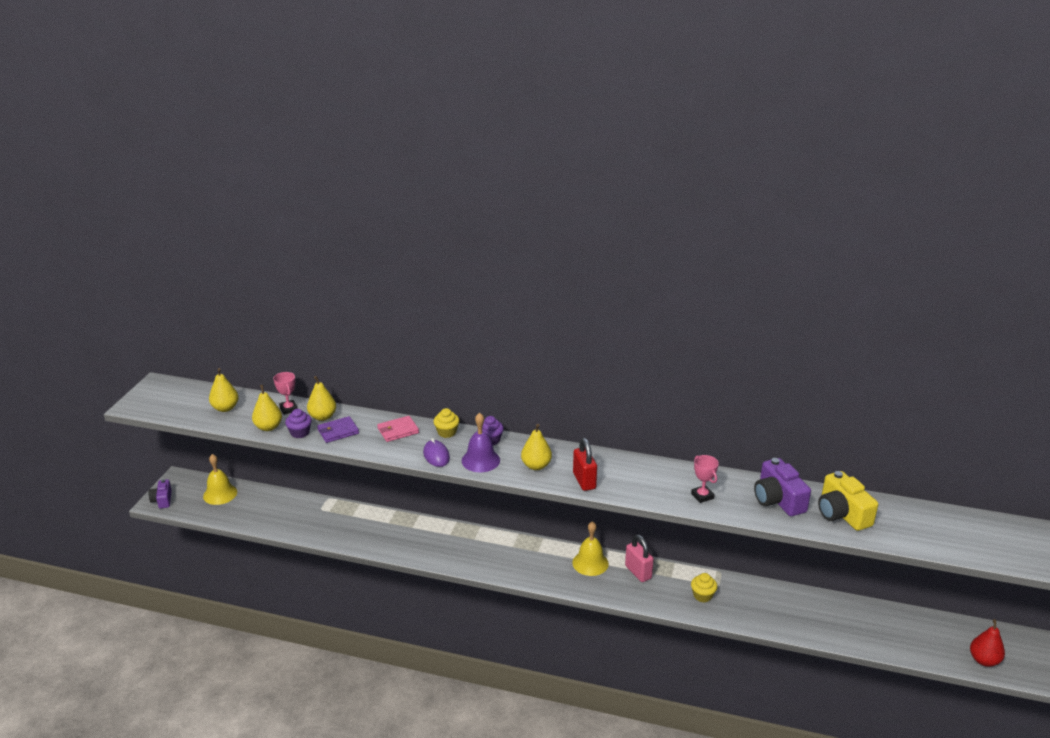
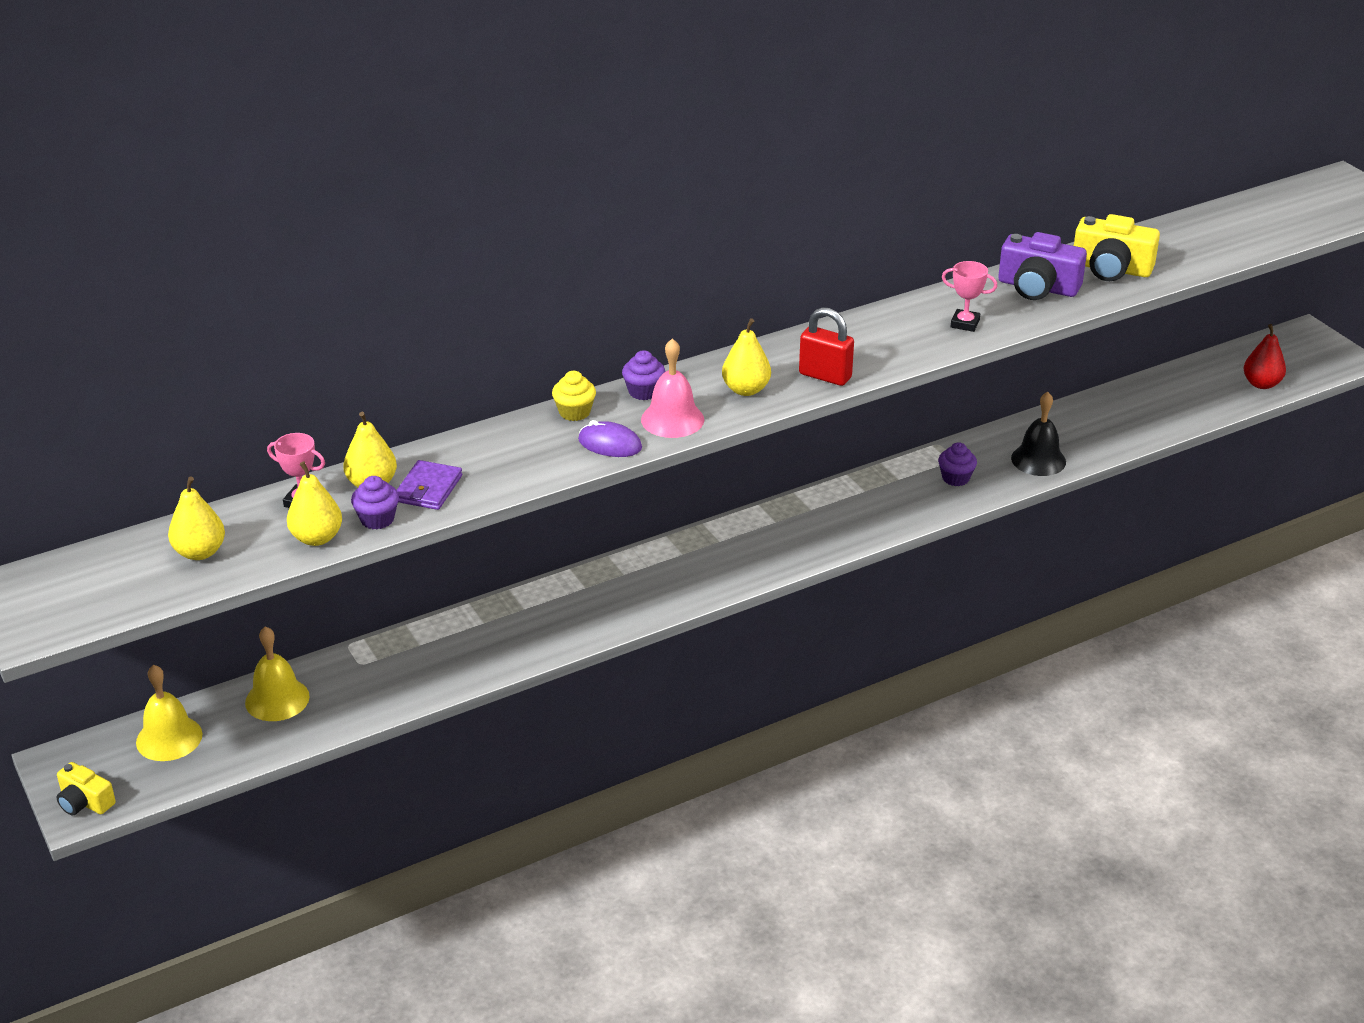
camera: 45 degrees left, 5 degrees up
purple camera [149,479,172,509] -> yellow camera [57,762,116,816]
pink wallet [377,416,419,442] -> none
purple bell [462,413,500,472] -> pink bell [641,338,704,438]
yellow bell [572,521,609,576] -> yellow bell moved to [245,626,310,721]
pink padlock [625,534,654,582] -> none
yellow cupcake [691,573,717,602] -> purple cupcake [938,442,977,486]
none -> black bell [1011,392,1066,476]

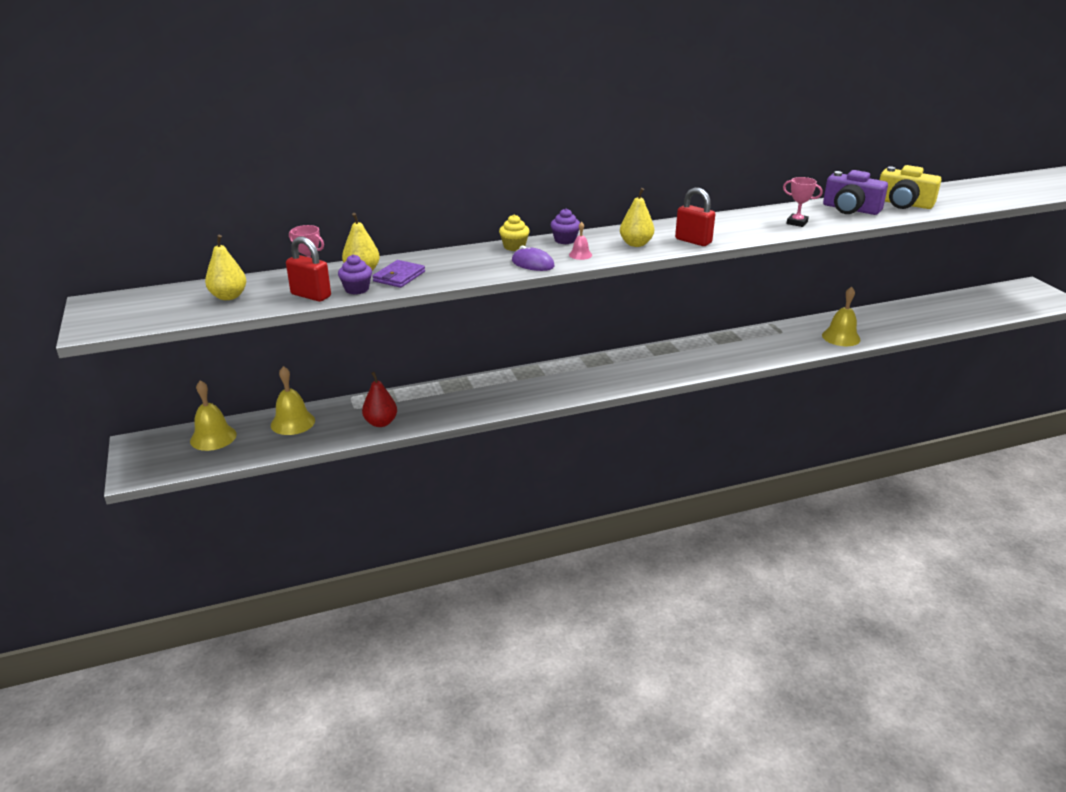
camera: 10 degrees right, 5 degrees down
yellow camera [57,762,116,816] -> none
yellow pear [287,461,342,546] -> red padlock [286,237,331,302]
pink bell [641,338,704,438] -> pink bell [569,222,592,260], size x0.52
purple cupcake [938,442,977,486] -> none
black bell [1011,392,1066,476] -> yellow bell [822,287,860,346]
red pear [1244,324,1286,389] -> red pear moved to [362,372,397,427]

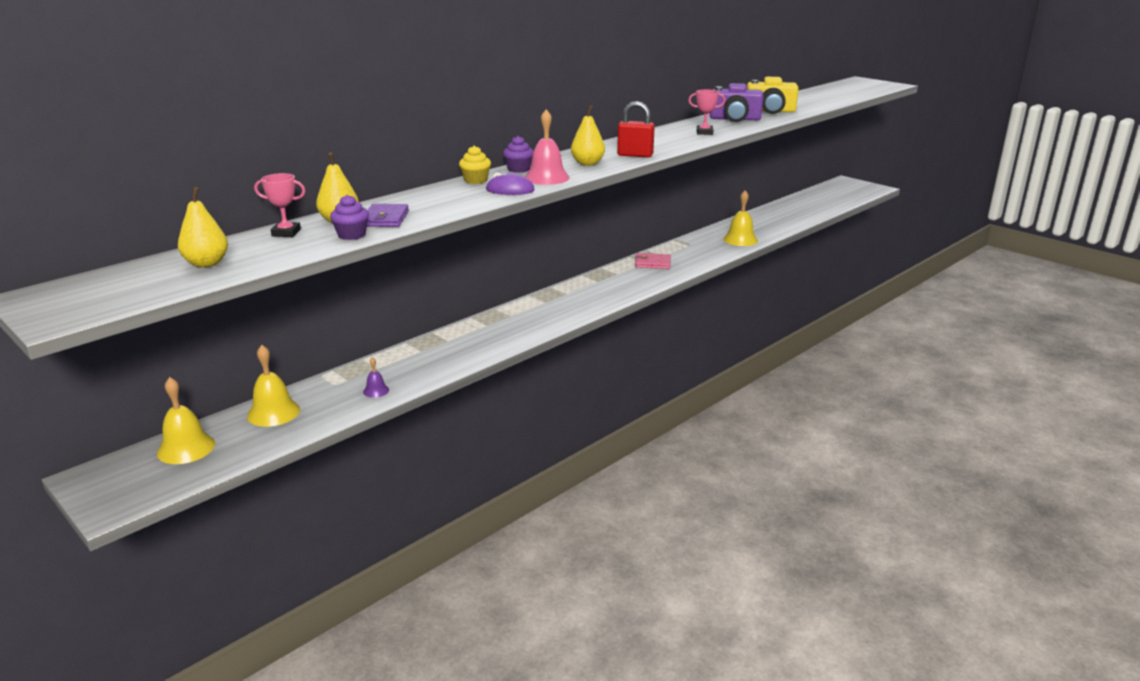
camera: 25 degrees left, 5 degrees down
red padlock [286,237,331,302] -> none
red pear [362,372,397,427] -> purple bell [363,357,389,398]
pink bell [569,222,592,260] -> pink bell [525,109,569,185], size x1.91
none -> pink wallet [635,253,671,269]

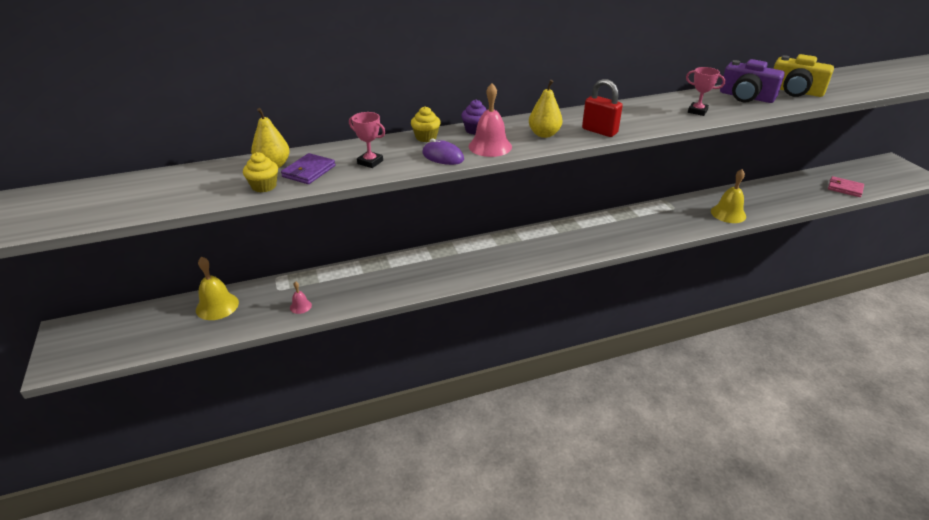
camera: 25 degrees right, 10 degrees up
yellow bell [157,377,215,464] -> none
yellow pear [178,187,228,267] -> none
pink trophy [254,173,305,237] -> pink trophy moved to [349,112,385,168]
purple cupcake [330,195,369,240] -> yellow cupcake [243,152,278,193]
purple bell [363,357,389,398] -> pink bell [290,281,312,314]
pink wallet [635,253,671,269] -> pink wallet moved to [828,176,864,197]

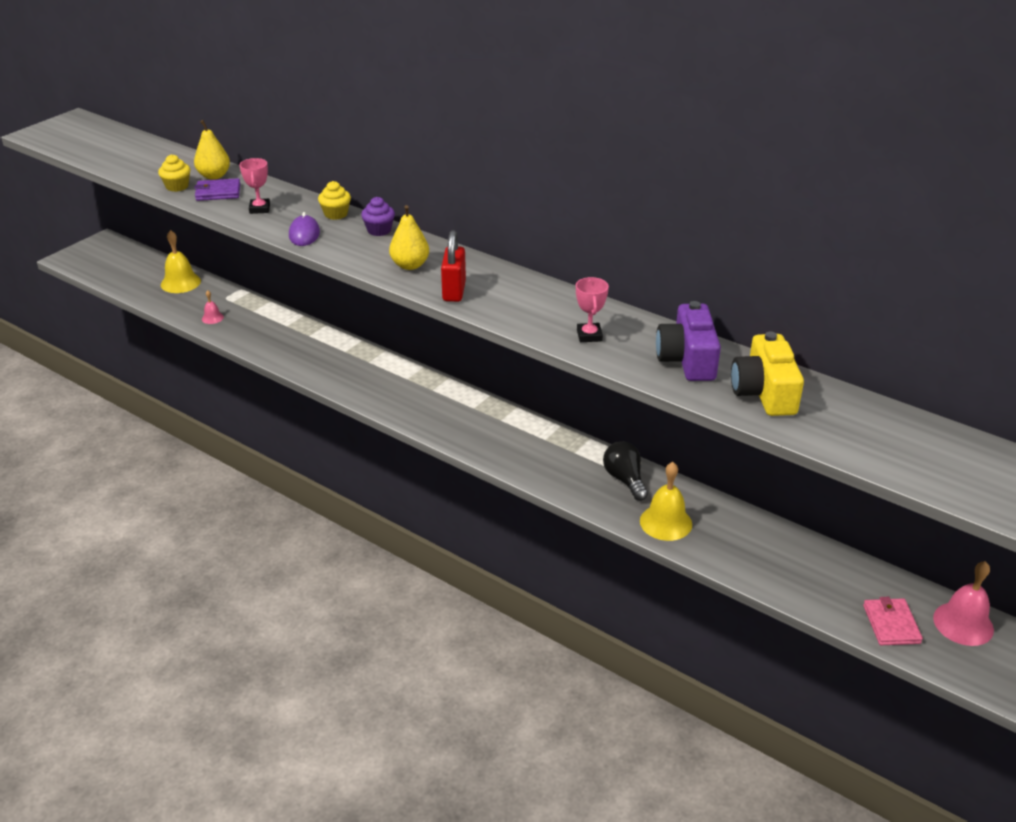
camera: 55 degrees right, 0 degrees up
pink bell [469,83,512,157] -> pink bell moved to [933,561,994,646]
none -> black light bulb [603,441,648,501]

